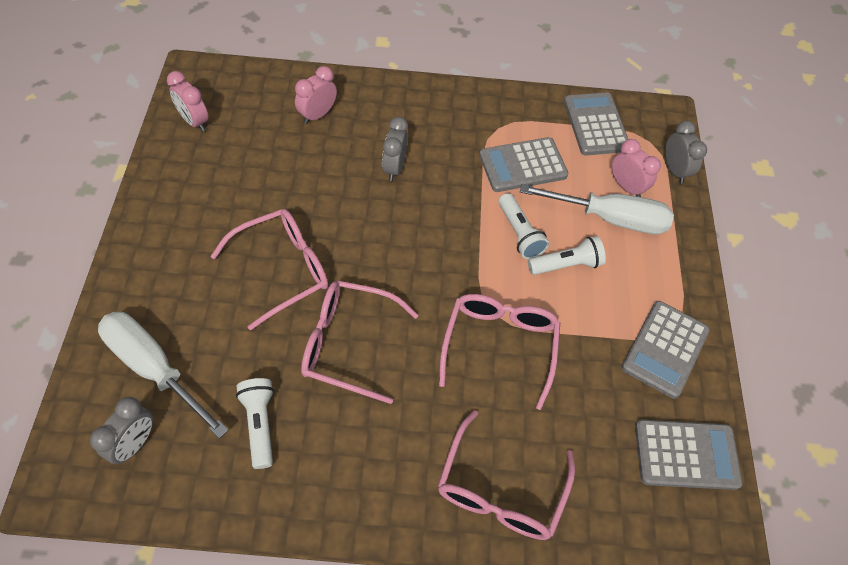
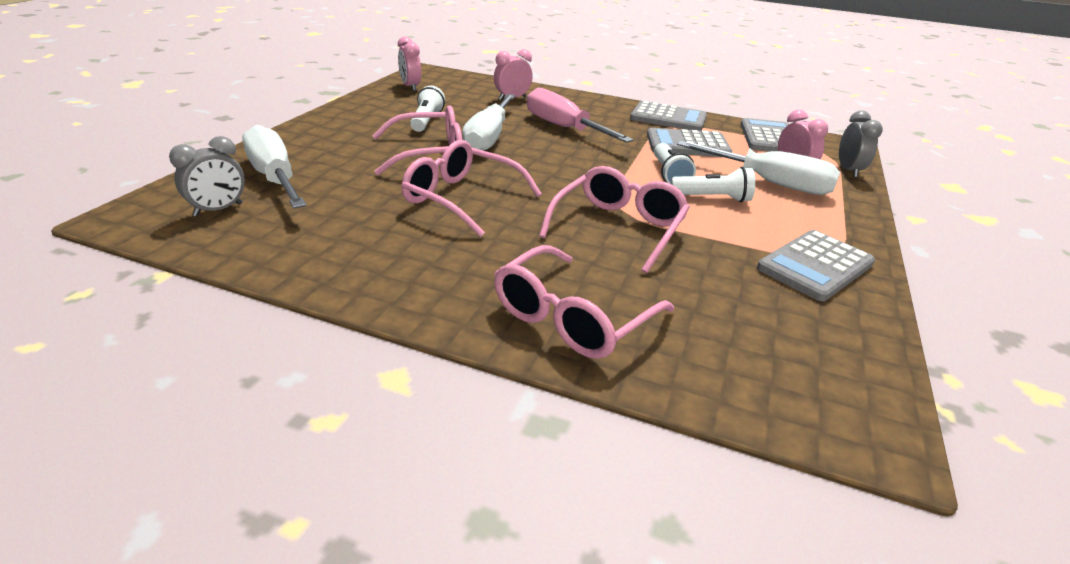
camera: 20 degrees right, 25 degrees down
white flashlight [236,378,274,469] -> white flashlight moved to [410,85,445,132]
grey clock [382,117,408,181] -> pink screwdriver [527,88,634,143]
grey calculator [635,419,743,490] -> grey calculator moved to [630,101,707,131]
none -> white screwdriver [462,94,515,151]

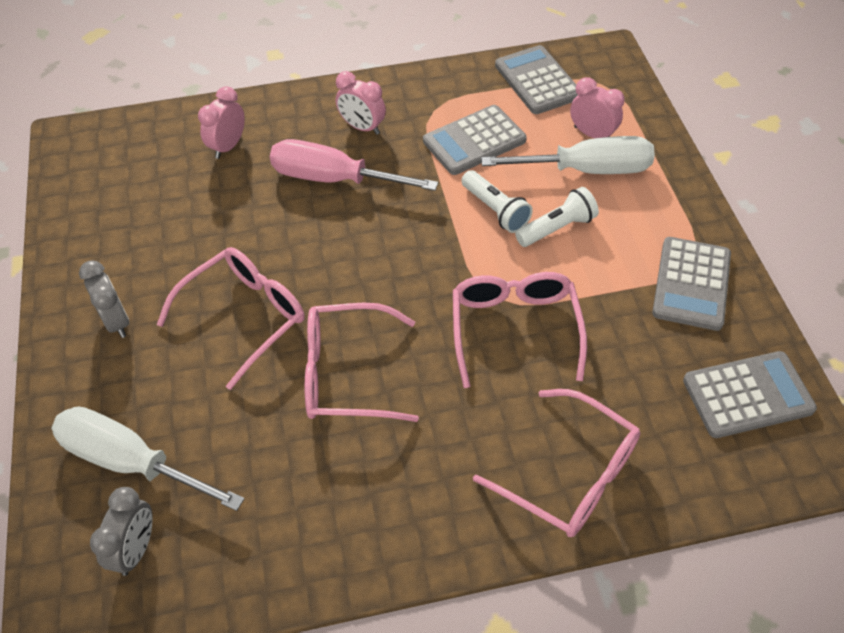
camera: 30 degrees left, 20 degrees up
pink clock [398,36,421,91] -> pink clock moved to [336,71,386,135]
white flashlight [410,85,445,132] -> none
white screwdriver [462,94,515,151] -> none
pink glasses [494,245,674,359] -> pink glasses turned 60 degrees counterclockwise [473,389,640,537]
grey calculator [630,101,707,131] -> grey calculator moved to [683,351,817,438]
grey clock [839,111,883,178] -> grey clock moved to [79,260,129,338]

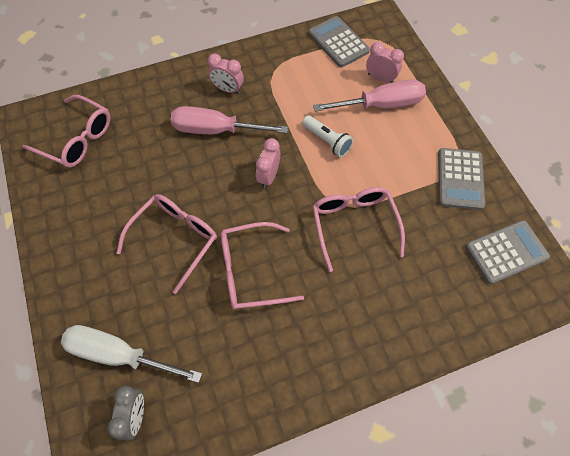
camera: 10 degrees left, 10 degrees up
grey clock [79,260,129,338] -> none
pink clock [198,86,245,159] -> pink clock moved to [256,138,280,189]
grey calculator [423,105,527,175] -> none
pink glasses [473,389,640,537] -> pink glasses moved to [22,95,110,168]
white screwdriver [481,136,655,174] -> pink screwdriver [313,79,426,112]
white flashlight [515,187,599,247] -> none

